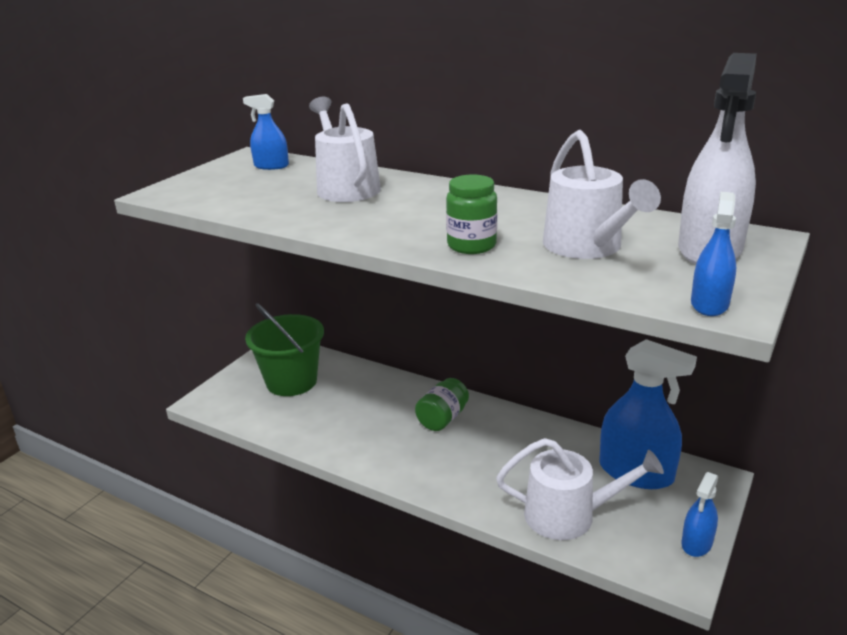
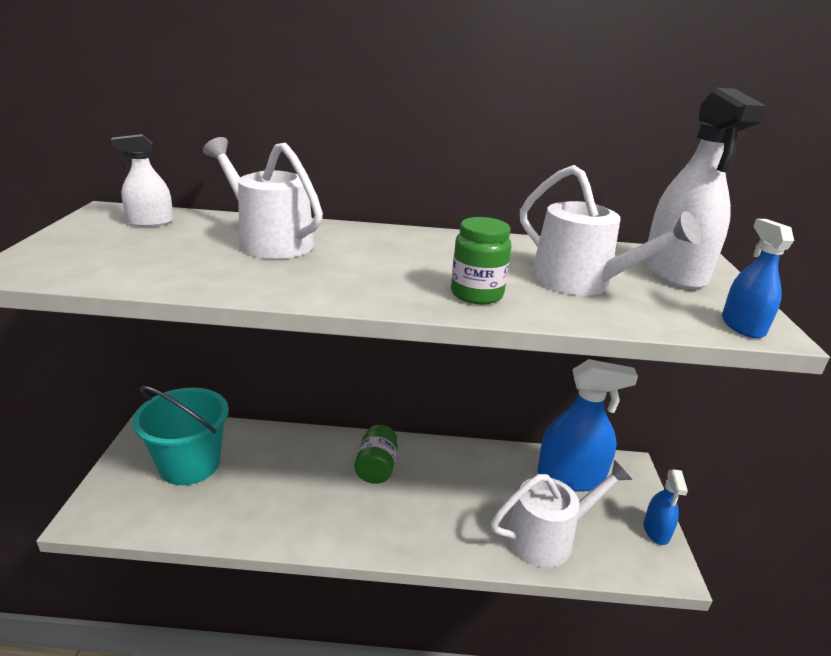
camera: 30 degrees left, 0 degrees up
blue spray bottle [243,94,289,170] -> white spray bottle [111,134,173,227]
green bucket [245,303,324,396] -> turquoise bucket [132,386,229,485]

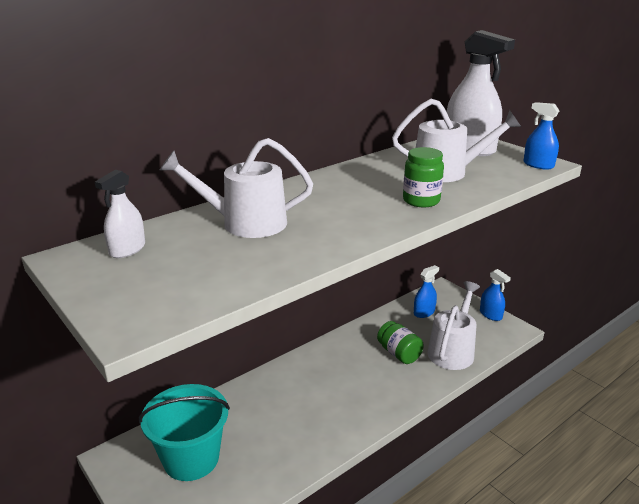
camera: 40 degrees left, 0 degrees up
green jar [354,425,398,484] -> green jar moved to [377,321,424,364]
blue spray bottle [537,359,638,492] -> blue spray bottle [414,265,439,318], size x0.52

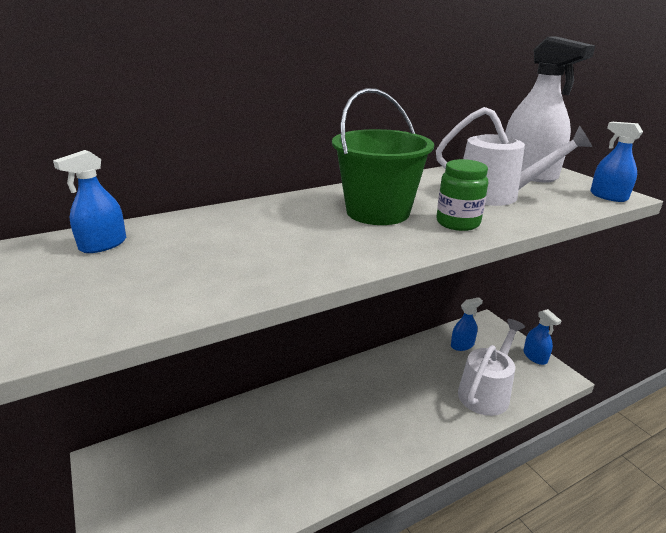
camera: 10 degrees right, 0 degrees up
white spray bottle [95,170,145,258] -> blue spray bottle [53,150,126,253]
turquoise bucket [139,384,230,481] -> none
white watering can [160,138,313,238] -> none
green jar [377,321,424,364] -> none
none -> green bucket [332,88,434,225]

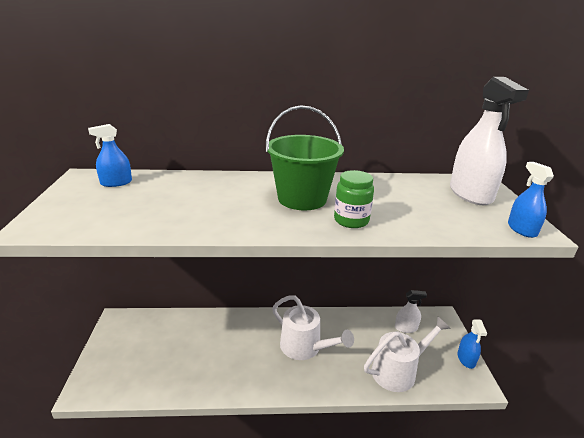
camera: 25 degrees right, 0 degrees up
white watering can [436,107,592,206] -> white watering can moved to [272,295,354,360]
blue spray bottle [451,297,483,351] -> white spray bottle [395,290,427,333]

